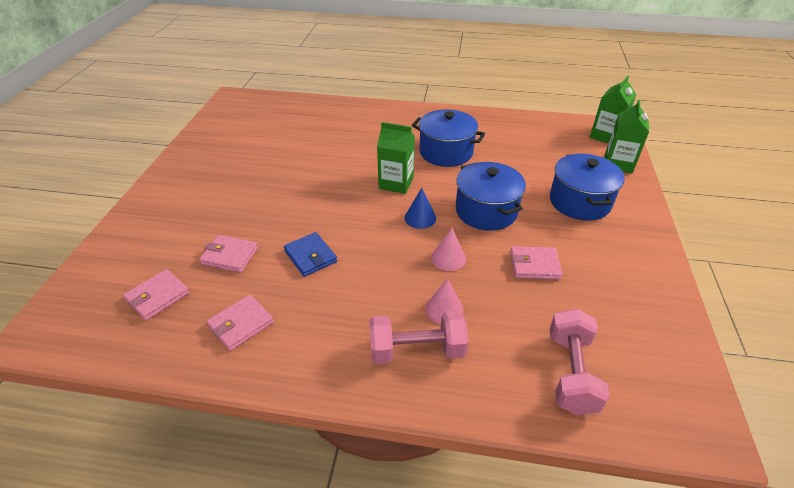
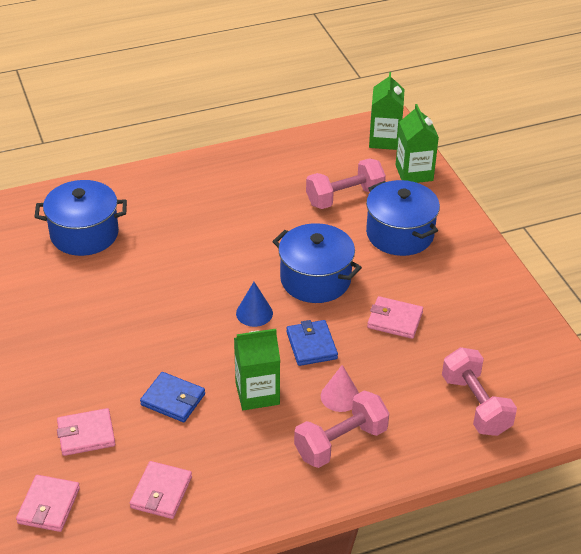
camera: 30 degrees left, 0 degrees up
green carton [377,122,415,194] -> green carton moved to [234,329,280,410]
blue pot [412,109,485,167] -> blue pot moved to [35,180,127,256]
pink cone [431,228,466,271] -> blue wallet [287,320,338,366]
pink wallet [511,246,563,280] -> pink wallet turned 45 degrees clockwise [367,296,423,339]
none -> pink dumbbell [306,158,386,209]

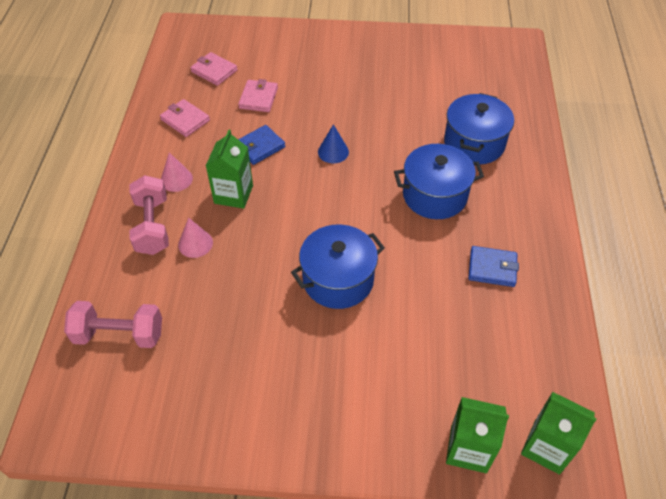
camera: 115 degrees right, 10 degrees up
blue cone [236,282,273,327] -> blue cone moved to [318,124,349,163]
blue wallet [287,320,338,366] -> blue wallet moved to [468,246,519,287]
pink dumbbell [306,158,386,209] -> none
blue pot [366,180,440,256] -> blue pot moved to [394,144,484,219]
pink wallet [367,296,423,339] -> none
none -> pink cone [161,152,193,192]

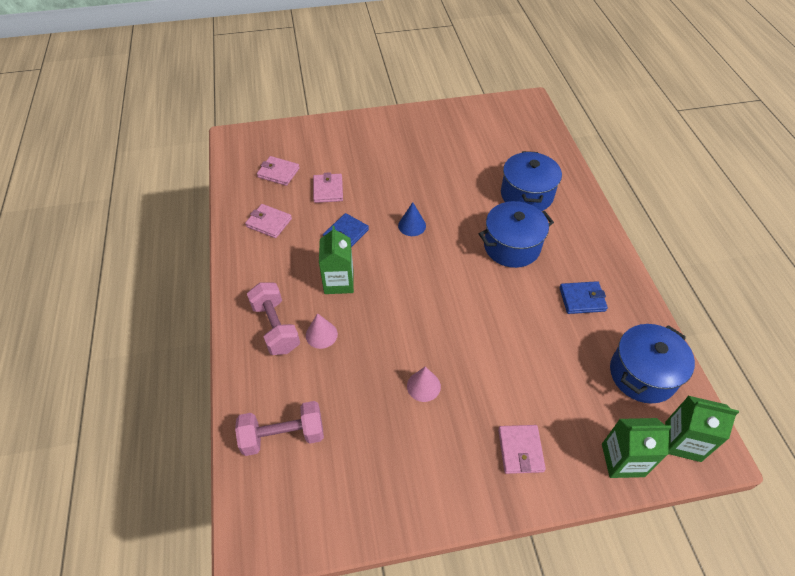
camera: 15 degrees left, 0 degrees up
pink cone [161,152,193,192] -> pink cone moved to [407,366,441,402]
blue pot [291,224,385,309] -> blue pot moved to [610,324,695,404]
none -> pink wallet [498,425,546,474]

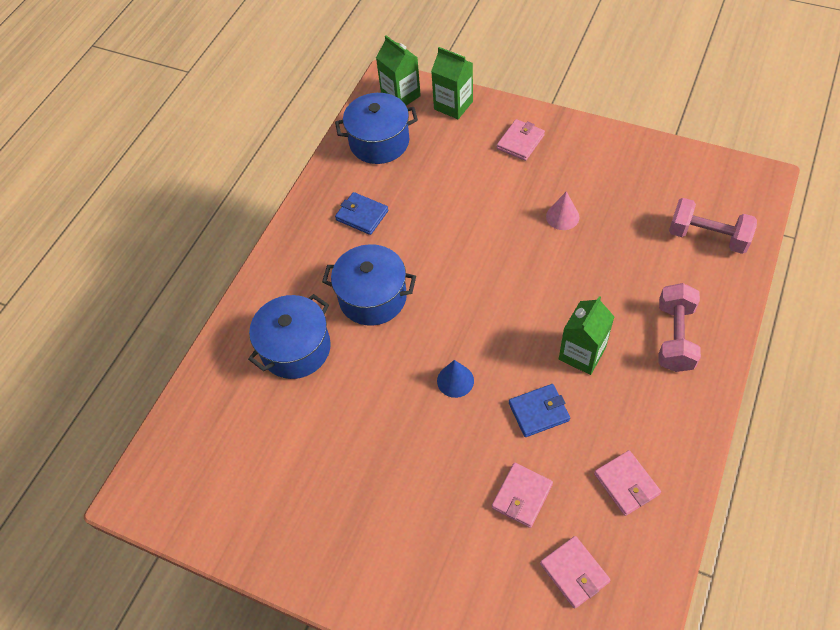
camera: 140 degrees left, 5 degrees up
pink cone [306,313,338,349] -> none

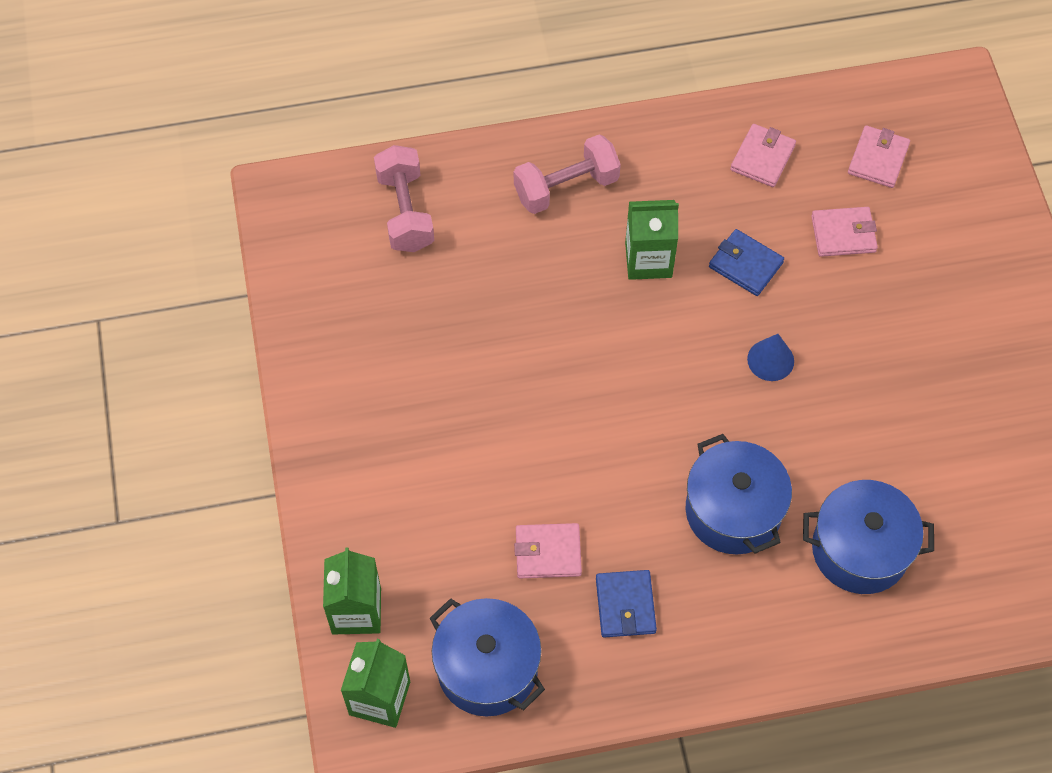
camera: 130 degrees left, 5 degrees up
pink wallet [497,119,545,161] -> pink wallet moved to [514,523,582,578]
pink cone [546,191,580,230] -> none

